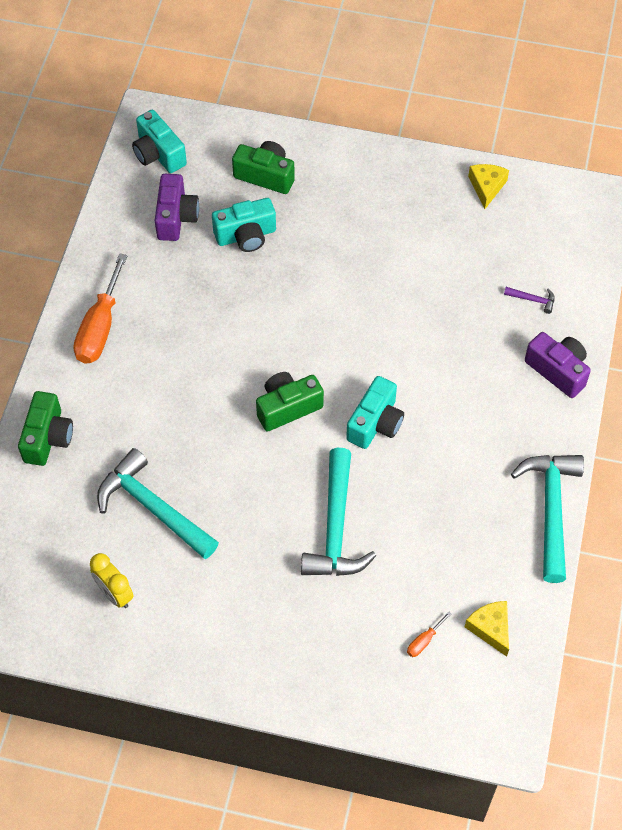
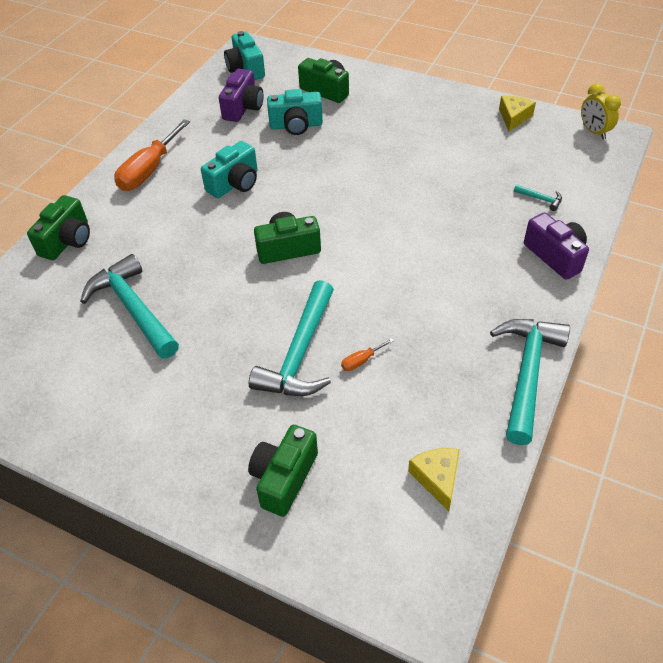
camera: 15 degrees right, 10 degrees down
yellow clock [90,553,134,608] -> yellow clock moved to [581,83,621,140]
turquoise camera [346,376,404,449] -> turquoise camera moved to [201,141,258,198]
orange screwdriver [407,611,451,657] -> orange screwdriver moved to [341,338,394,371]
purple hammer [504,287,555,314] -> turquoise hammer [514,184,562,211]
none -> green camera [248,425,318,517]

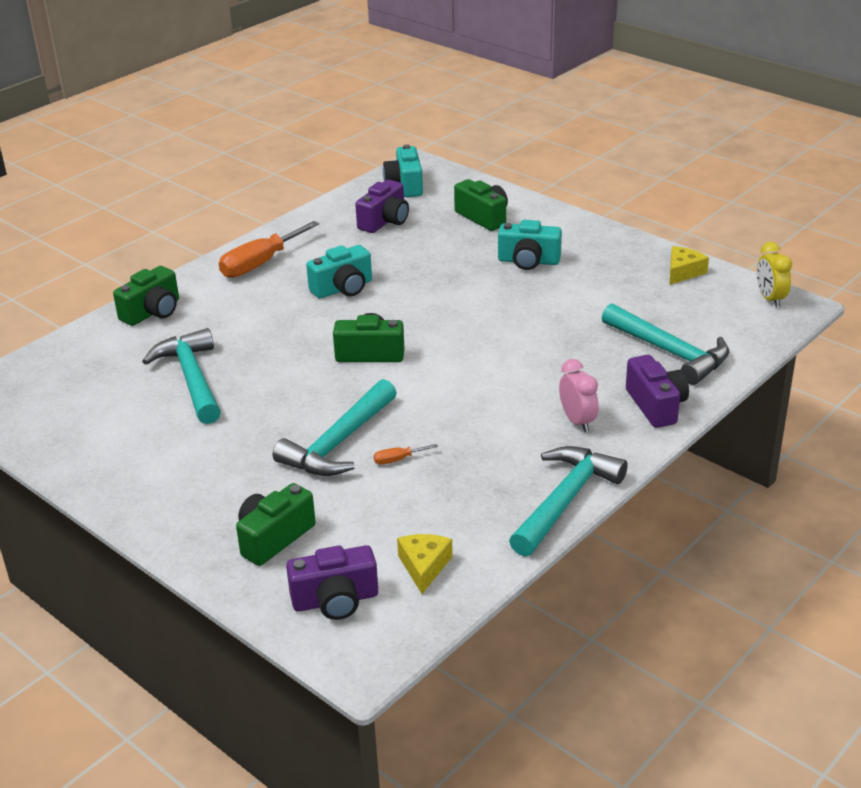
camera: 15 degrees right, 15 degrees down
turquoise camera [267,89,323,135] -> turquoise camera moved to [498,220,562,270]
turquoise hammer [514,184,562,211] -> turquoise hammer [602,303,729,385], size x2.49
none -> purple camera [286,545,378,620]
none -> pink clock [559,359,599,432]

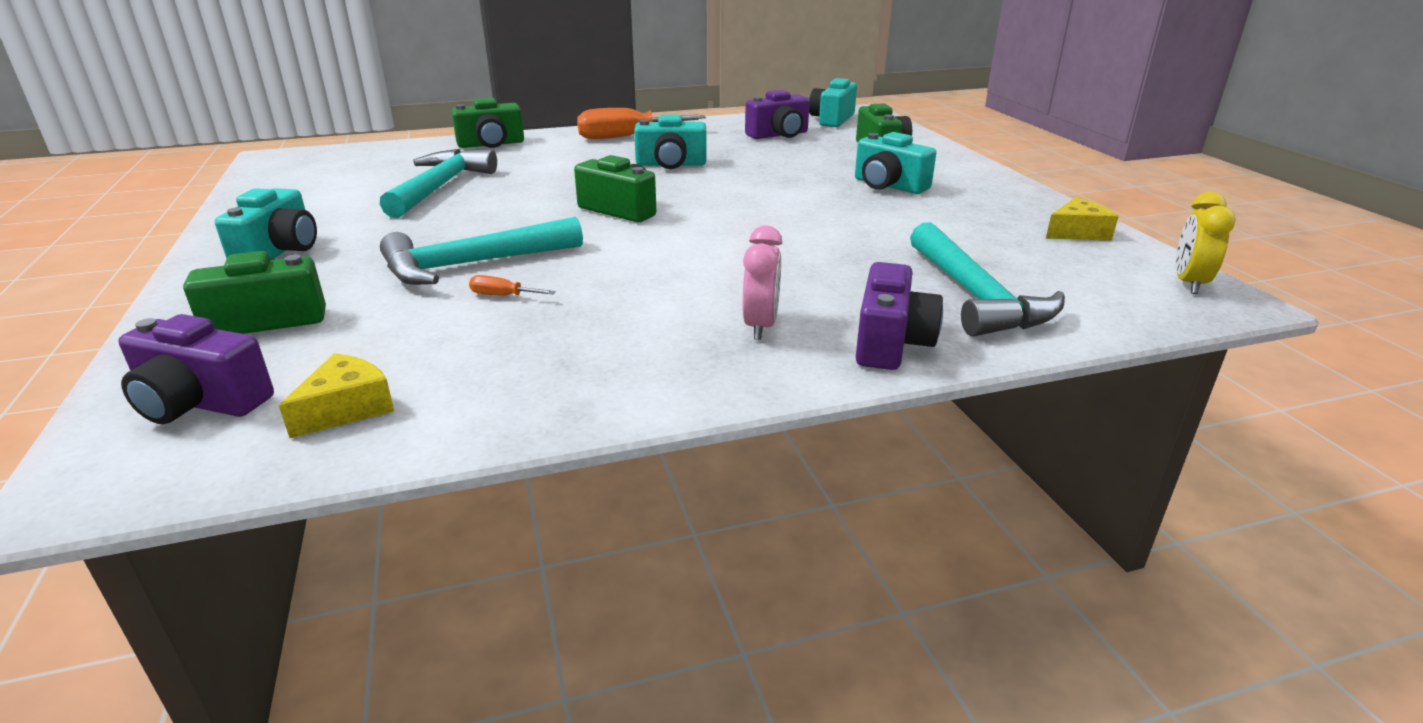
camera: 30 degrees right, 5 degrees down
turquoise hammer [509,446,628,557] -> none
none -> turquoise camera [215,188,317,259]

